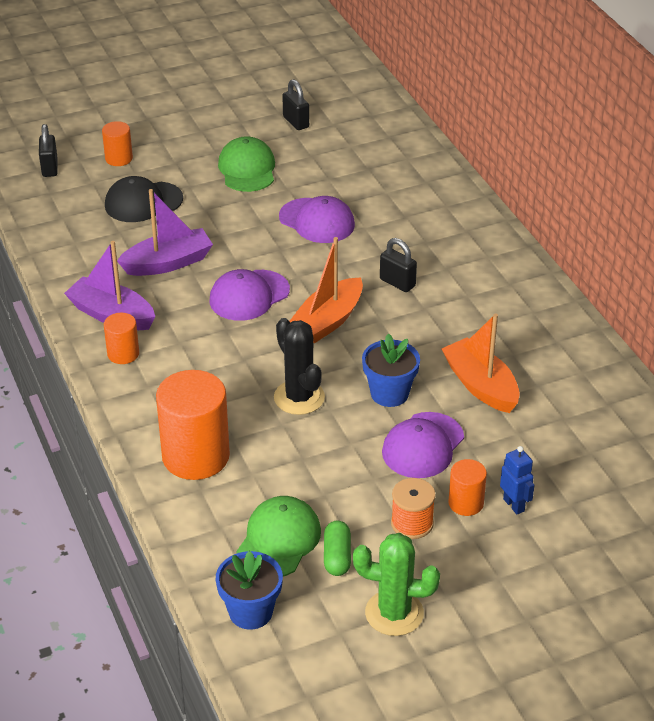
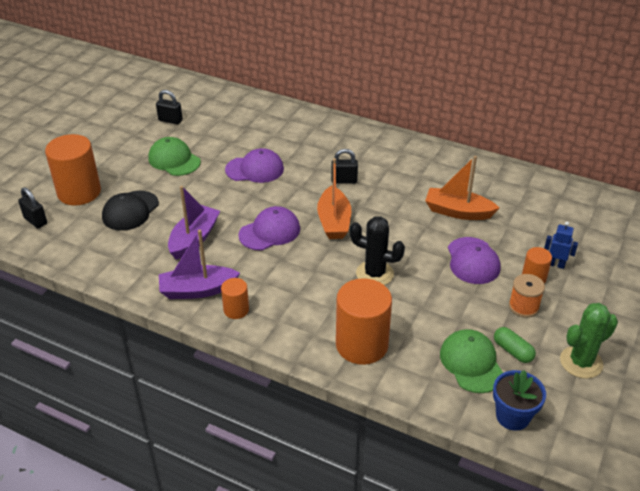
camera: 40 degrees left, 0 degrees up
orange cylinder [102,121,133,166] -> orange cylinder [45,134,101,206], size x1.97
purple cap [209,269,290,321] -> purple cap turned 135 degrees counterclockwise [238,206,300,250]
blue flower pot [362,333,420,407] -> none

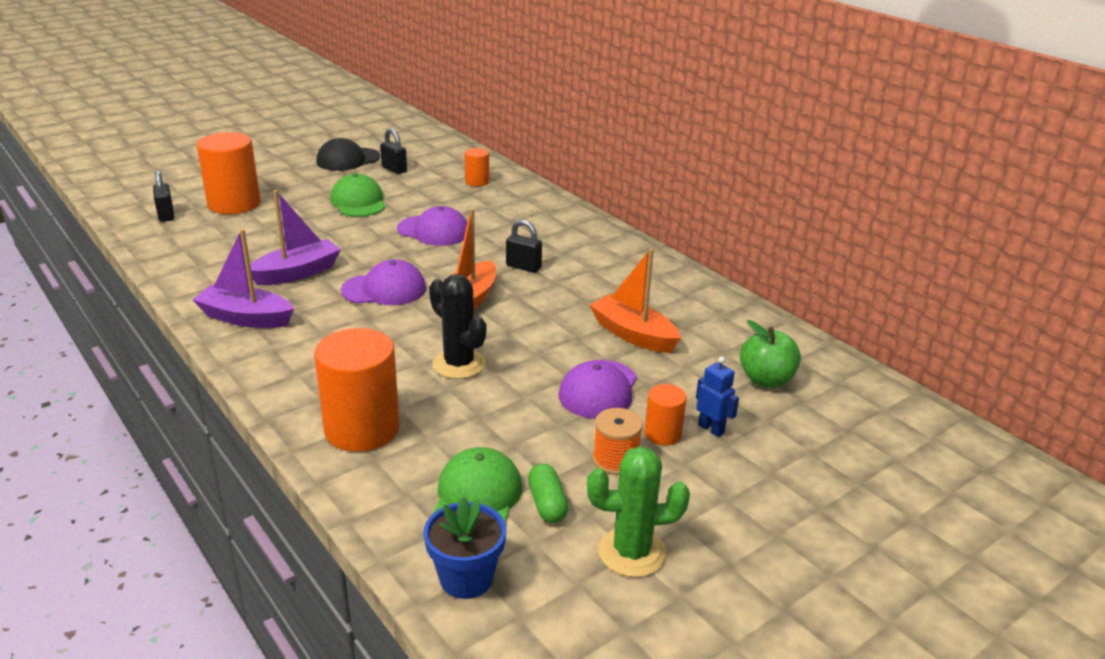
camera: 25 degrees right, 10 degrees down
black cap [102,191,159,231] -> black cap moved to [317,138,380,171]
orange cylinder [221,278,249,319] -> orange cylinder moved to [465,148,489,186]
none -> green apple [740,320,801,388]

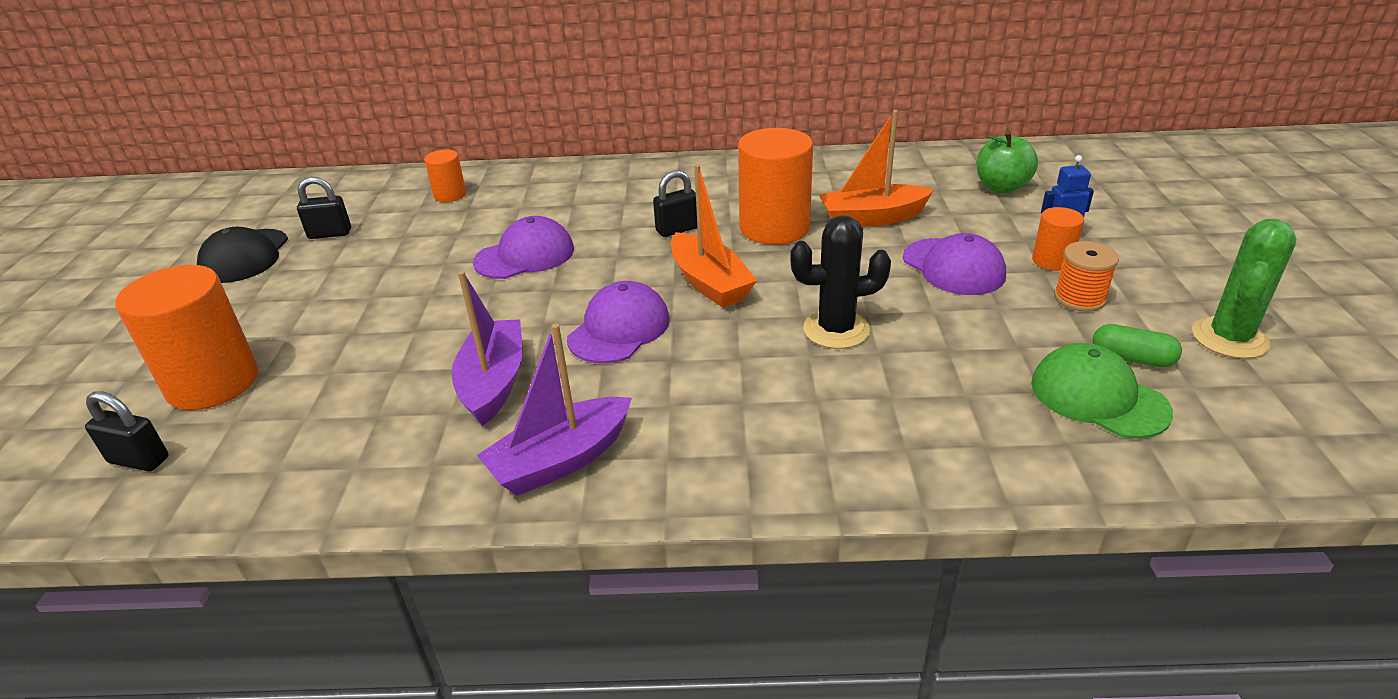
camera: 50 degrees left, 5 degrees up
orange cylinder [314,328,400,452] -> orange cylinder moved to [738,128,813,245]
green cap [330,174,386,217] -> none
blue flower pot [424,497,506,599] -> none

